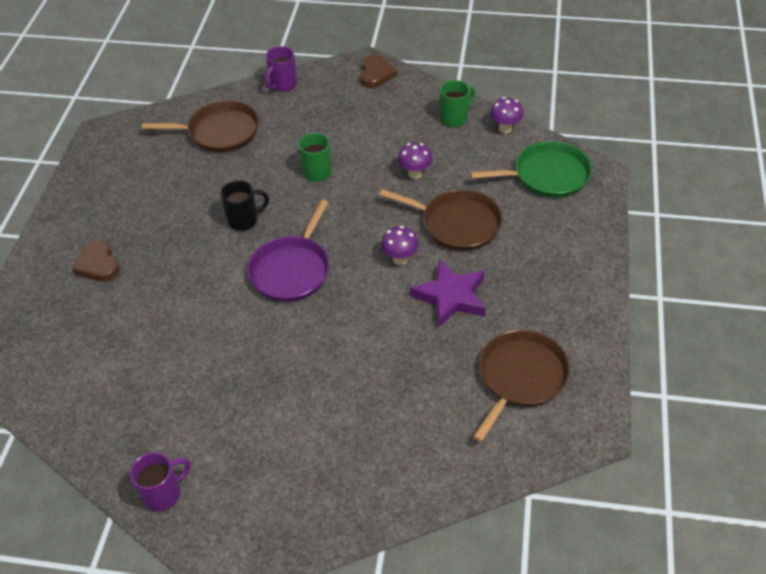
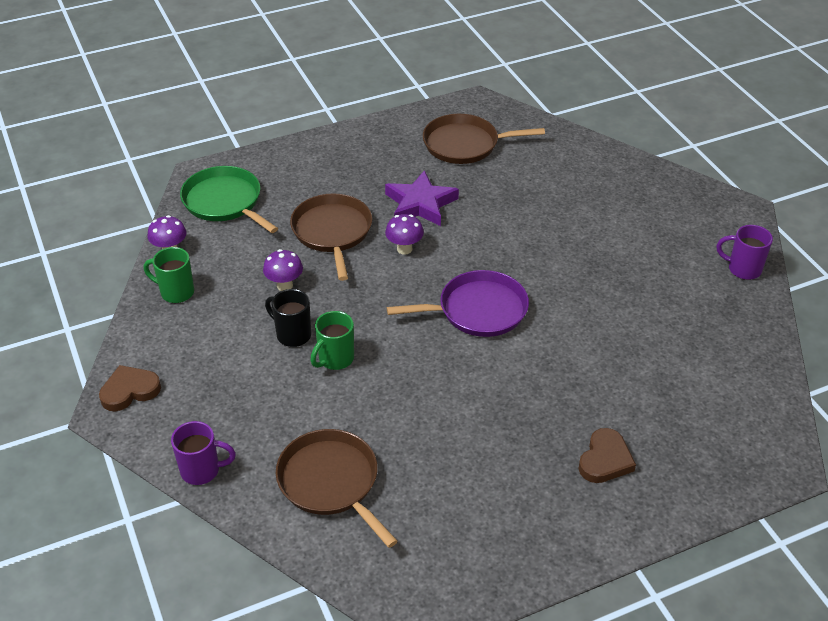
camera: 125 degrees left, 5 degrees down
black mug [220,180,269,231] -> black mug moved to [265,289,311,347]

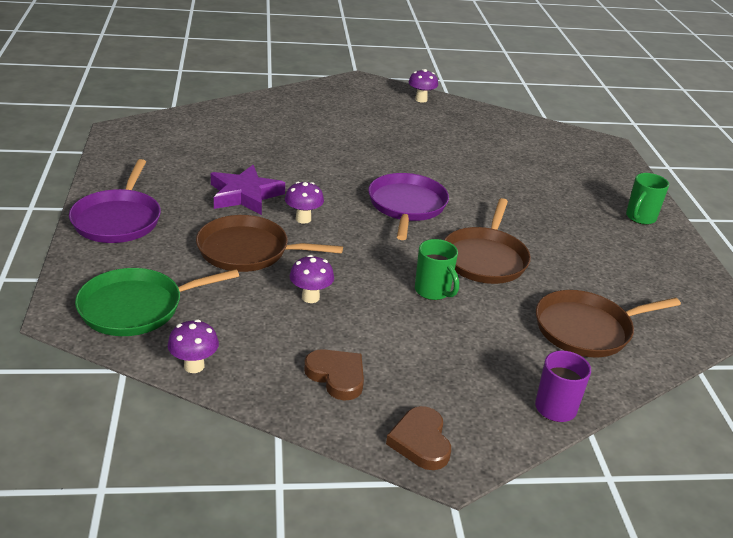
camera: 75 degrees left, 10 degrees down
green mug [144,247,194,303] -> green mug moved to [626,173,669,225]
black mug [265,289,311,347] -> none
brown pan [423,114,545,164] -> brown pan moved to [444,198,531,284]
brown heart [578,428,636,483] -> brown heart moved to [304,349,364,401]
purple mug [717,225,773,280] -> purple mushroom [408,69,438,103]
none -> purple pan [69,159,161,243]

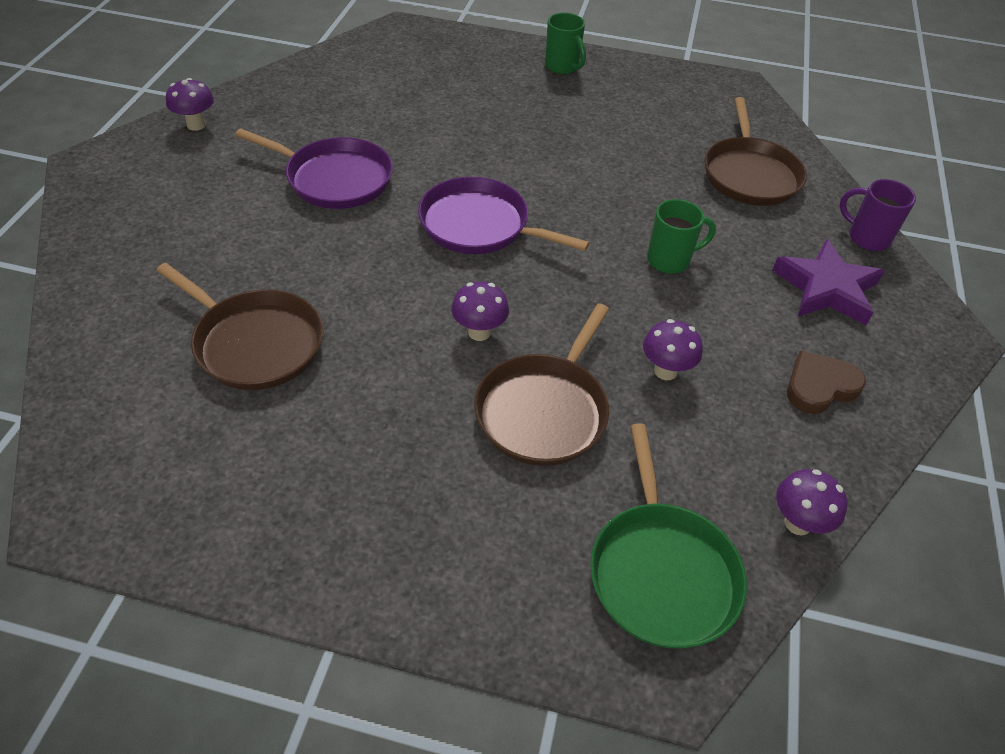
camera: 70 degrees left, 15 degrees up
purple pan [69,159,161,243] -> purple pan moved to [235,128,393,209]
purple star [211,165,285,215] -> purple star moved to [772,239,885,325]
brown heart [386,406,451,470] -> none
brown pan [444,198,531,284] -> brown pan moved to [156,263,323,390]

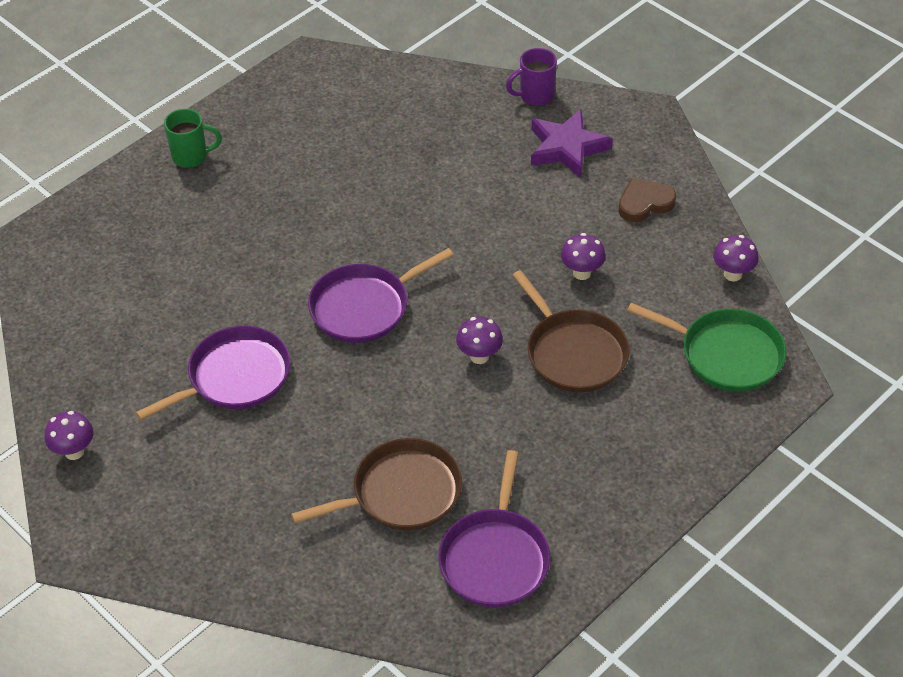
camera: 55 degrees left, 0 degrees up
green mug [647,199,716,274] -> none
brown pan [705,97,807,206] -> none
brown heart [787,351,866,414] -> brown heart turned 60 degrees clockwise [618,178,676,222]
none -> purple pan [438,450,551,608]

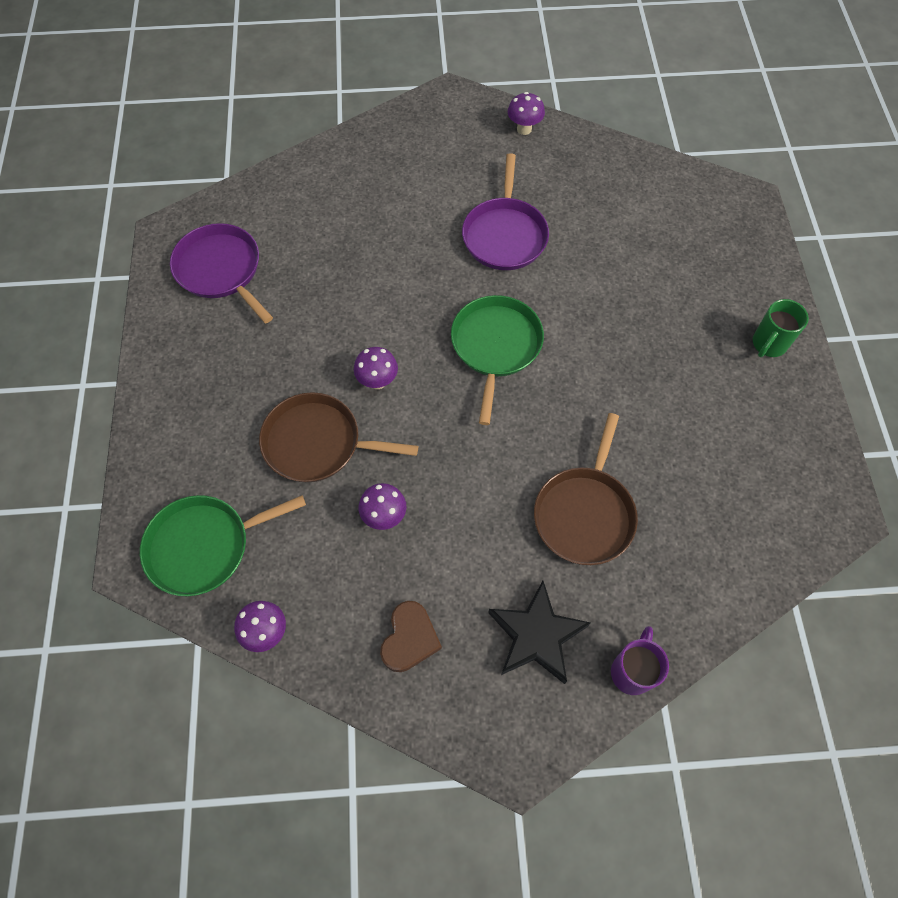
camera: 130 degrees right, 15 degrees up
brown pan [291,438,462,531] -> brown pan moved to [534,413,638,565]
purple pan [308,248,454,343] -> green pan [451,295,544,425]
purple star [531,109,613,178] -> black star [488,581,590,684]

